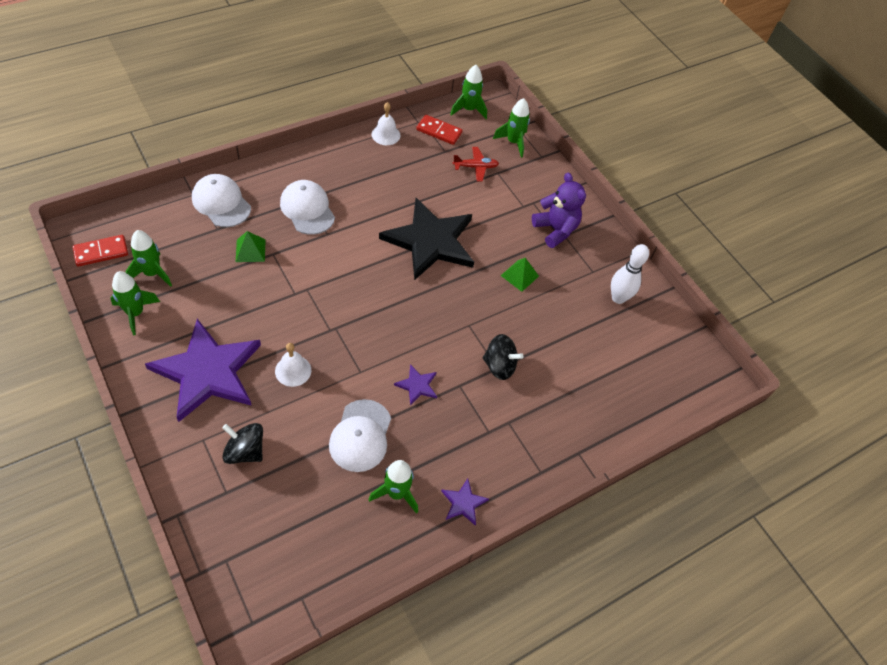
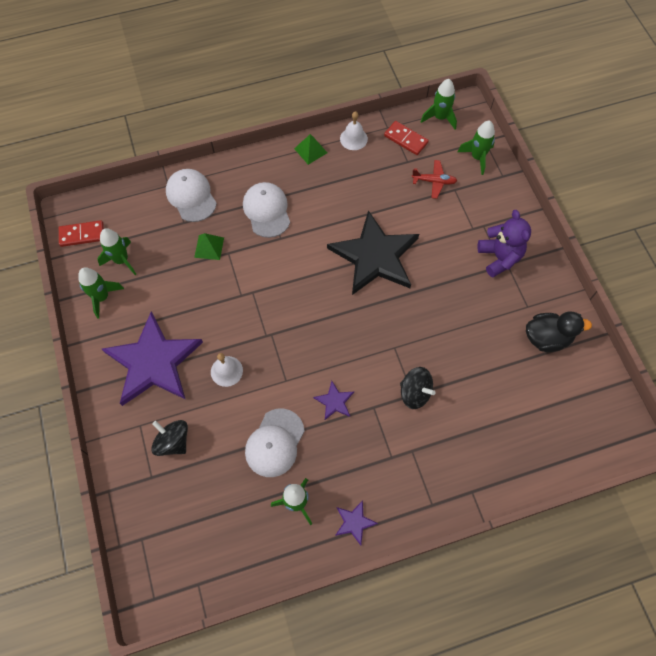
camera: 20 degrees right, 10 degrees up
green pyramid [501,258,539,292] -> green pyramid moved to [294,134,327,165]
white bowling pin [611,244,649,304] -> black duck [526,311,592,352]

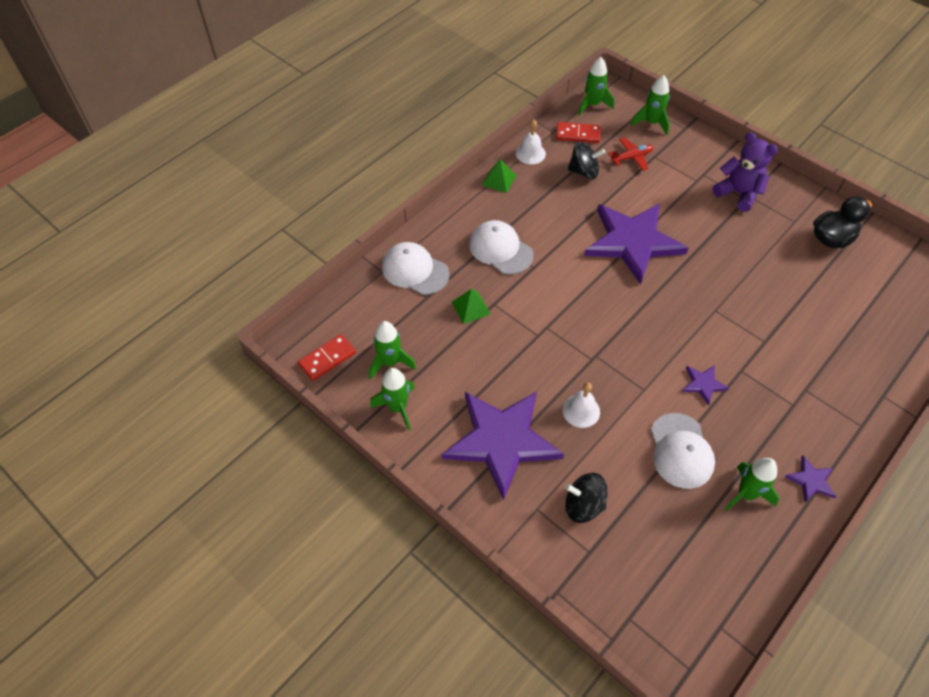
camera: 30 degrees left, 10 degrees down
black star [327,210,419,295] -> purple star [584,203,689,285]
black spinning top [400,367,435,409] -> black spinning top moved to [568,141,605,179]

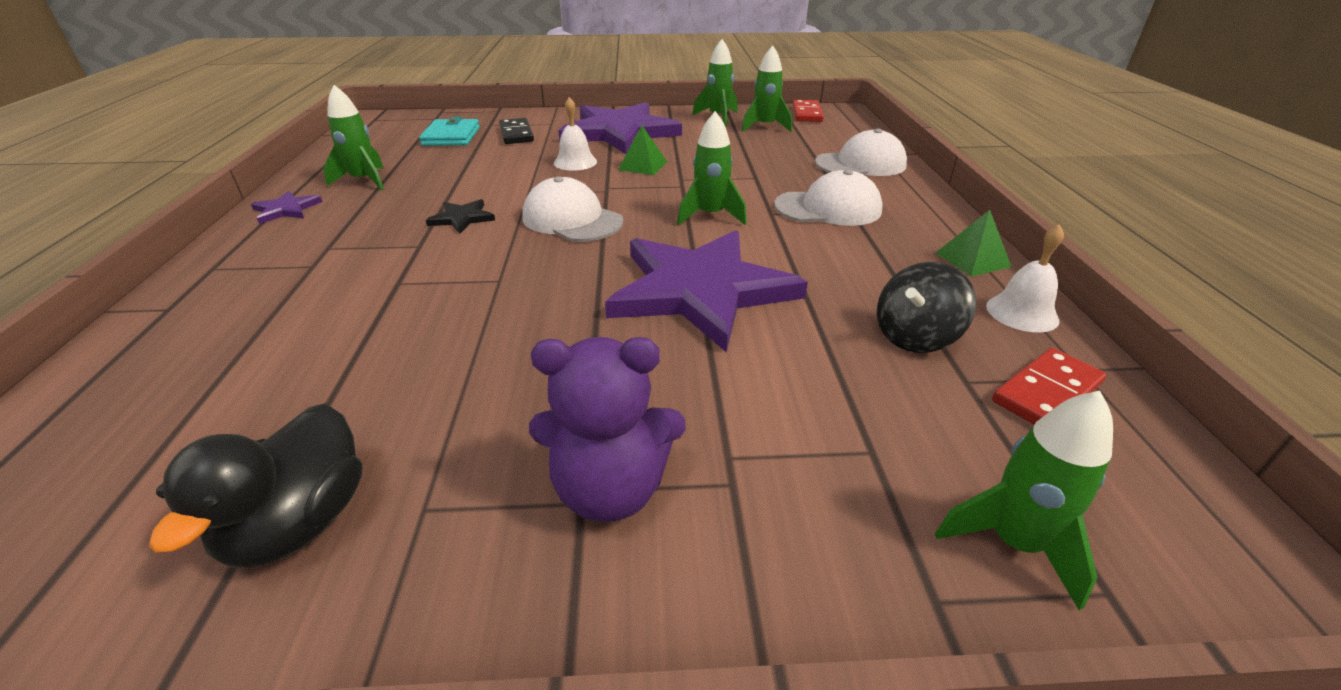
camera: 135 degrees right, 20 degrees down
green pyramid [452,289,490,324] -> green pyramid moved to [618,125,667,175]
black spinning top [565,473,608,523] -> black domino [499,118,534,144]
green rocket [578,57,614,116] -> green rocket moved to [677,111,746,225]
red plane [608,138,653,171] -> none
white cap [651,413,715,489] -> white cap moved to [522,176,623,242]
purple star [682,365,729,406] -> black star [426,199,495,234]
none -> turquoise wallet [419,117,480,146]

